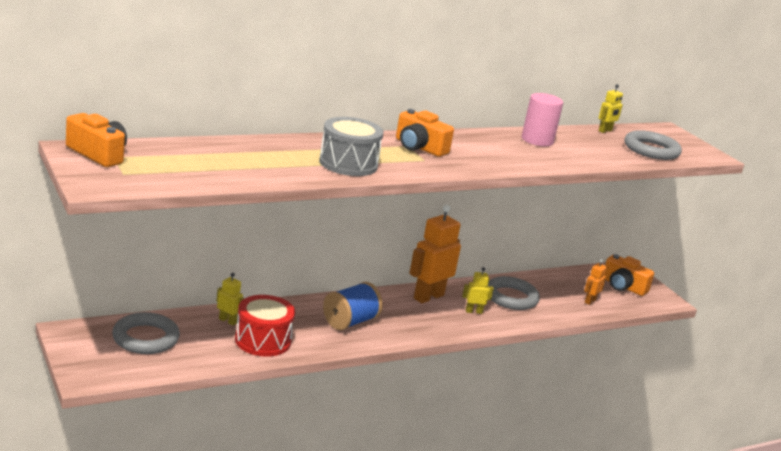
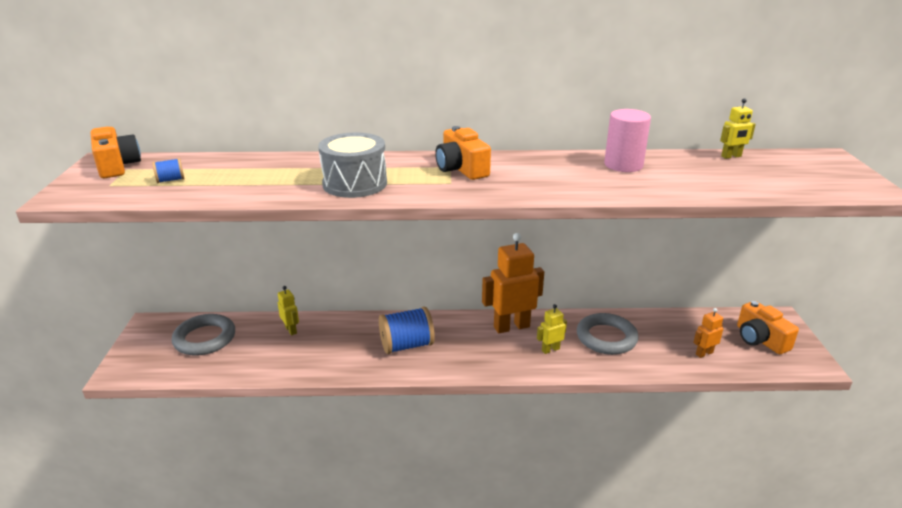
camera: 30 degrees right, 5 degrees up
red drum [235,295,295,357] -> none
yellow robot [462,267,494,314] -> yellow robot turned 45 degrees counterclockwise [537,304,567,354]
grey ring [624,130,682,160] -> none
none -> blue spool [152,158,185,183]

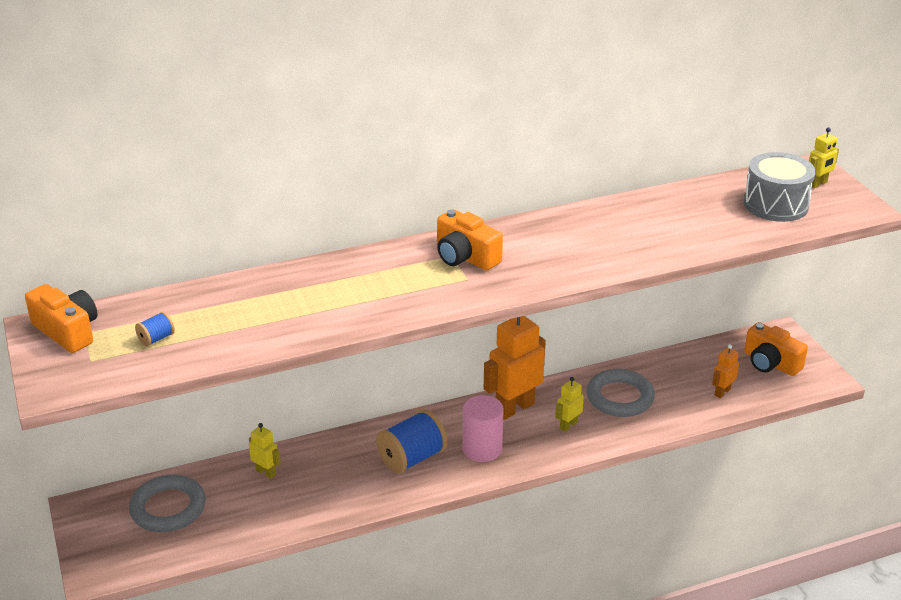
camera: 20 degrees left, 5 degrees up
grey drum [318,133,387,198] -> grey drum moved to [744,152,816,222]
pink cylinder [604,109,651,172] -> pink cylinder moved to [463,395,504,462]
yellow robot [720,98,756,159] -> yellow robot moved to [809,128,839,188]

